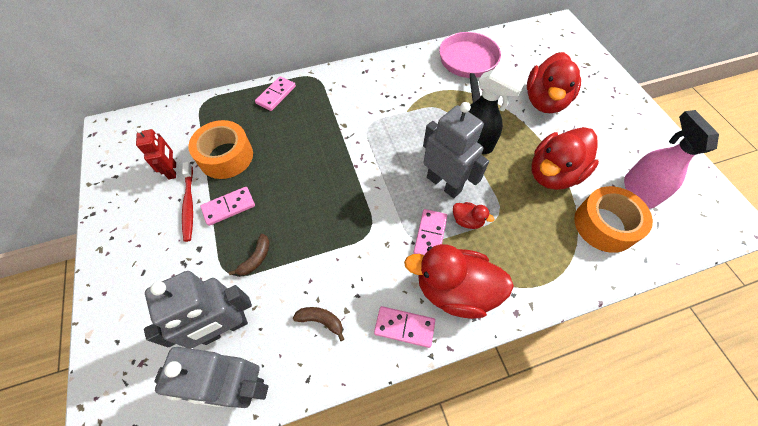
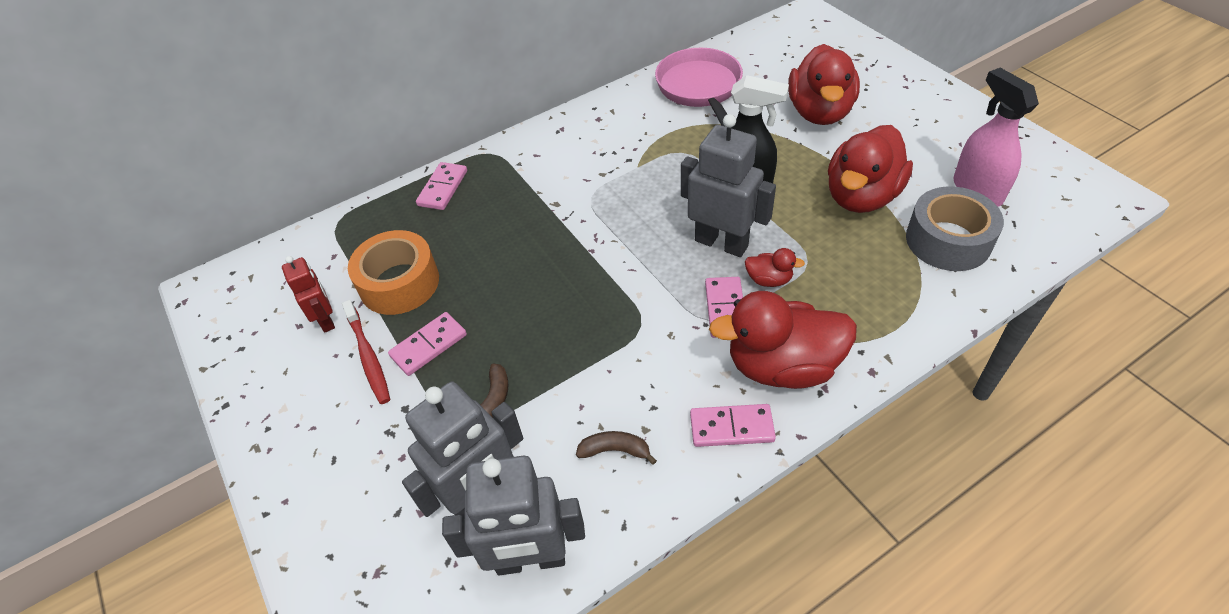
camera: 10 degrees left, 10 degrees down
orange tape [574,186,653,253] -> grey tape [906,186,1004,271]

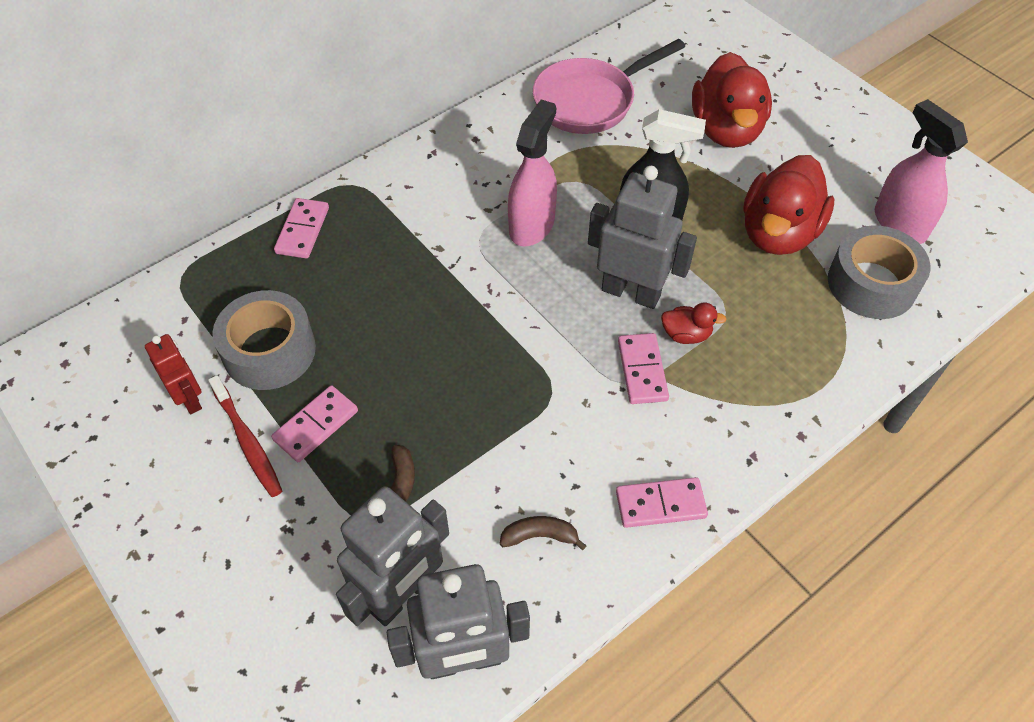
camera: 10 degrees left, 5 degrees up
orange tape [348,230,439,315] -> grey tape [212,290,316,390]
pink pan [655,48,743,127] -> pink pan turned 105 degrees counterclockwise [533,39,685,134]
red duck [709,291,857,389] -> none
none -> pink spray bottle [508,99,557,246]

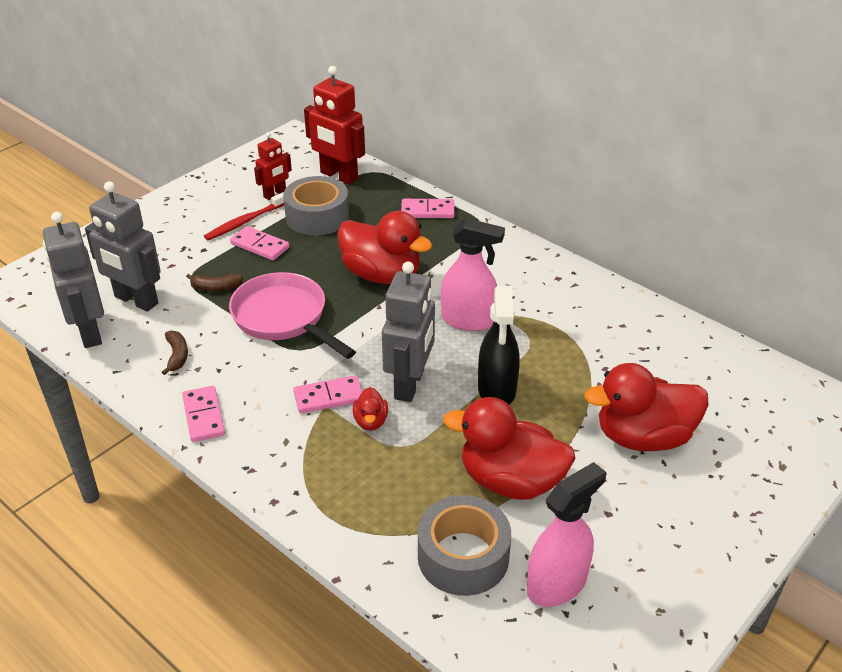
camera: 80 degrees right, 15 degrees down
pink pan [533,39,685,134] -> pink pan moved to [229,272,356,359]
none -> red robot [304,66,365,185]
none -> red duck [338,211,432,284]

